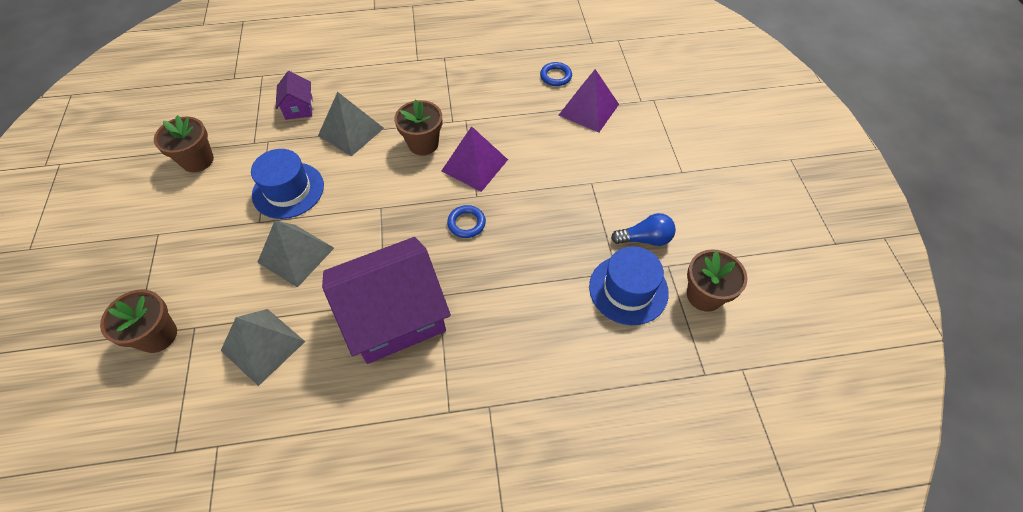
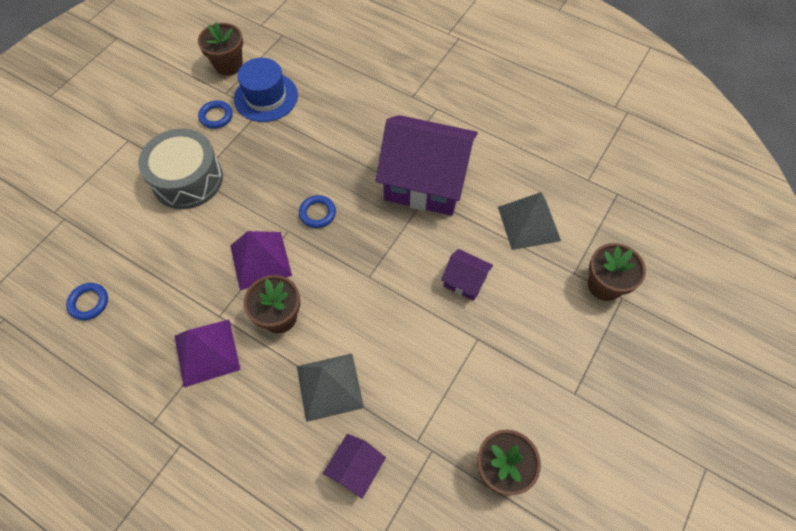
camera: 140 degrees left, 5 degrees up
blue hat [251,149,324,219] -> none
grey pyramid [257,220,334,288] -> purple house [441,249,493,301]
purple pyramid [558,69,619,132] -> purple pyramid moved to [175,320,241,387]
blue light bulb [611,213,676,246] -> blue ring [198,100,233,129]
none -> grey drum [138,128,223,209]

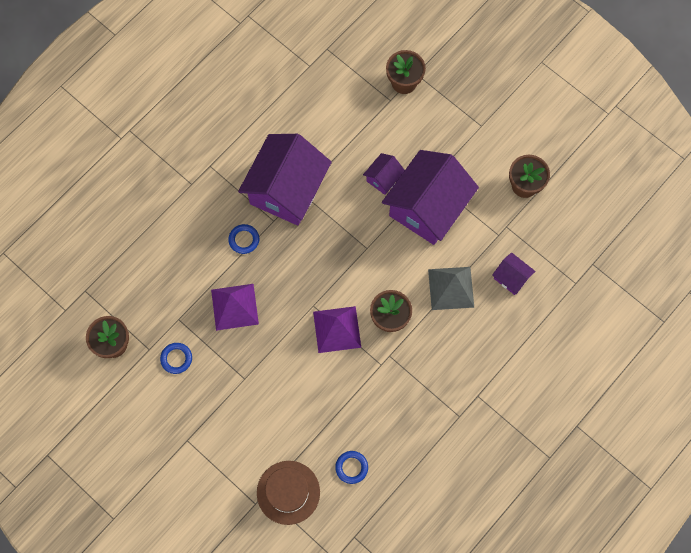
camera: 80 degrees left, 10 degrees up
grey drum [138,128,223,209] -> none
purple pyramid [175,320,241,387] -> purple pyramid moved to [211,284,259,331]
blue hat [234,58,298,122] -> none
blue ring [299,195,336,228] -> blue ring moved to [228,224,259,254]
grey pyramid [498,192,561,250] -> none
none -> brown hat [257,461,320,525]
none -> purple house [382,150,479,245]

